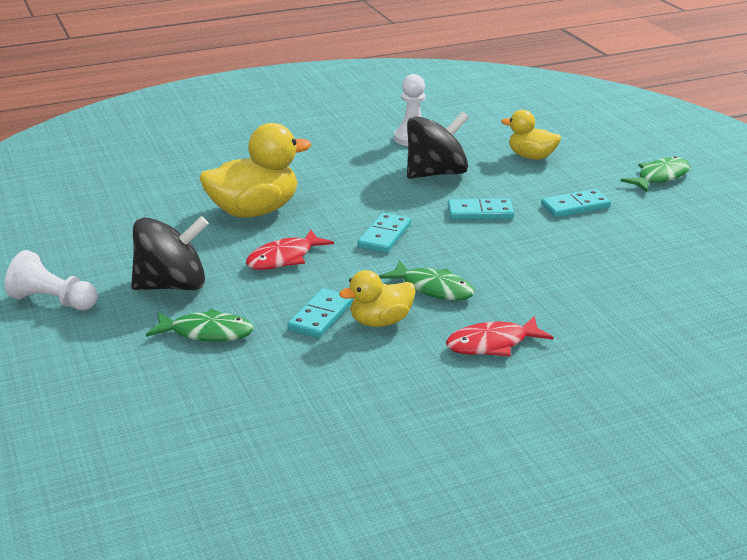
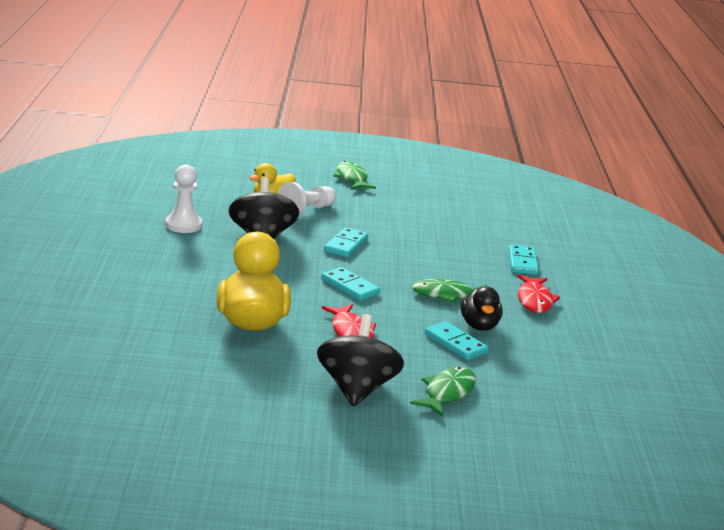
camera: 70 degrees left, 5 degrees down
white pawn [5,250,98,310] -> white pawn moved to [278,182,336,217]
yellow duck [339,270,416,327] -> black duck [461,287,503,331]
green fish [379,260,475,300] -> green fish turned 150 degrees counterclockwise [411,279,487,303]
turquoise domino [541,189,611,218] -> turquoise domino moved to [509,244,539,275]

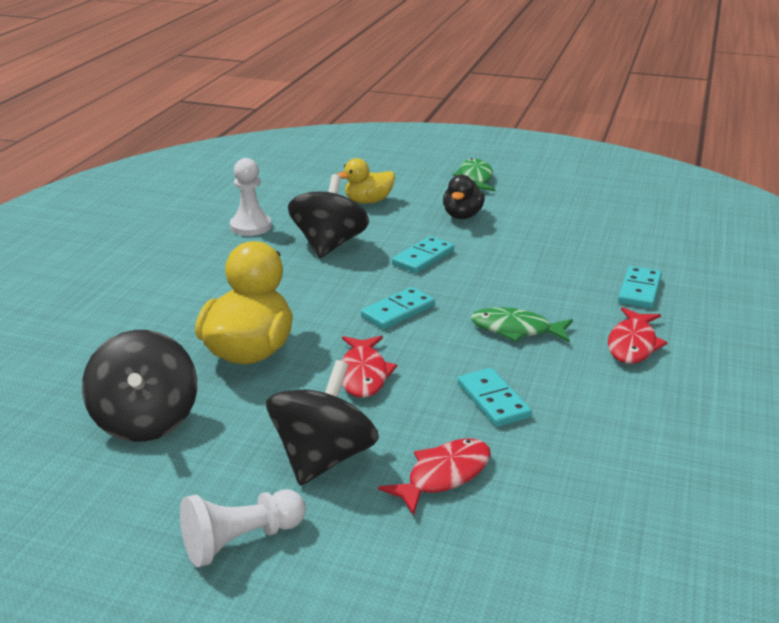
camera: 20 degrees right, 5 degrees up
white pawn [278,182,336,217] -> white pawn moved to [180,489,306,567]
turquoise domino [321,267,380,301] -> turquoise domino turned 75 degrees clockwise [361,287,435,329]
green fish [410,367,476,417] -> red fish [378,438,491,516]
black duck [461,287,503,331] -> black duck moved to [443,175,485,219]
none -> black spinning top [82,330,197,442]

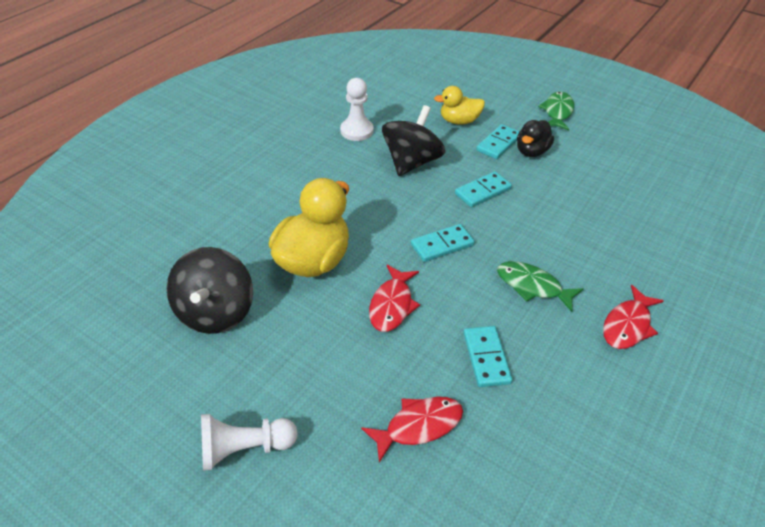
camera: 15 degrees right, 15 degrees up
black spinning top [266,360,379,486] -> none
turquoise domino [618,266,662,308] -> turquoise domino moved to [476,124,520,159]

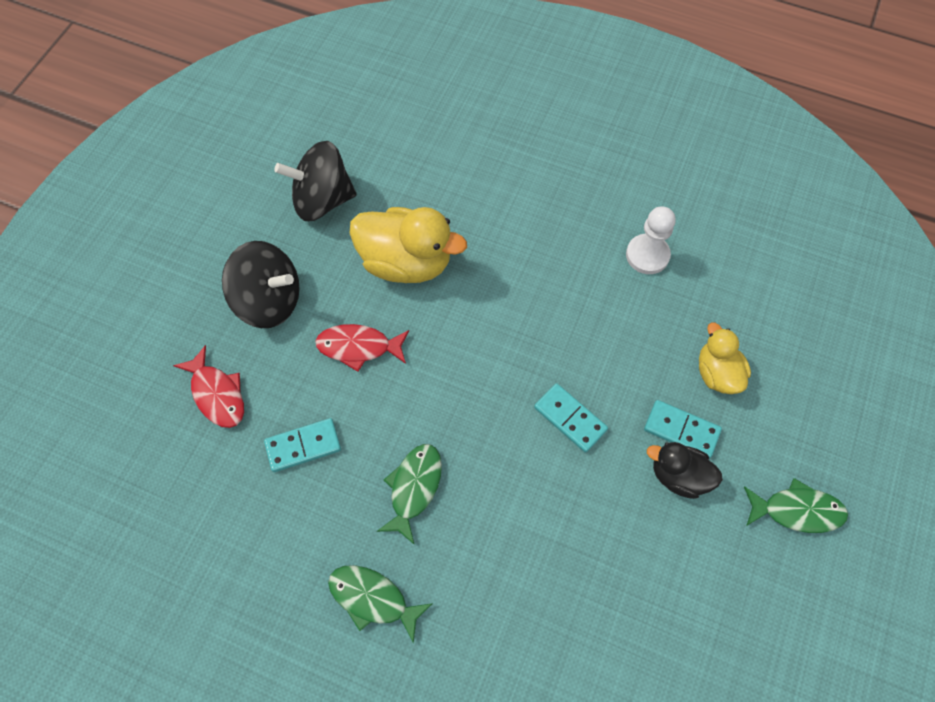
camera: 80 degrees right, 20 degrees up
white pawn [201,414,298,471] -> none
black spinning top [382,105,445,176] -> black spinning top moved to [222,241,300,328]
turquoise domino [411,224,475,262] -> none
red fish [603,285,664,349] -> green fish [328,565,433,643]

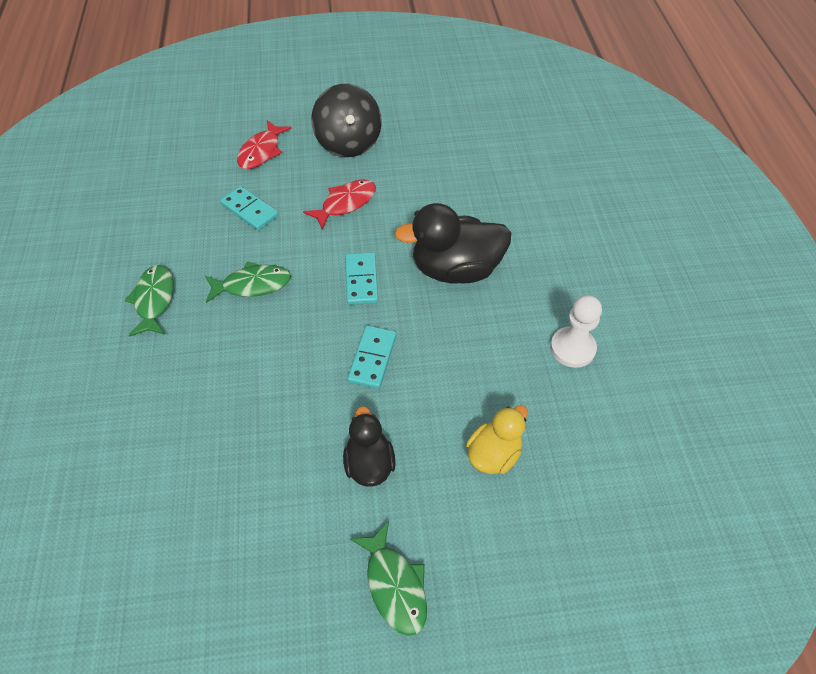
camera: 60 degrees right, 10 degrees down
black spinning top [274,141,357,221] -> none
red fish [315,324,409,372] -> red fish turned 75 degrees clockwise [303,179,376,230]
yellow duck [349,207,467,283] -> none
turquoise domino [644,400,722,458] -> turquoise domino moved to [345,252,378,305]
none -> black duck [394,203,512,283]

